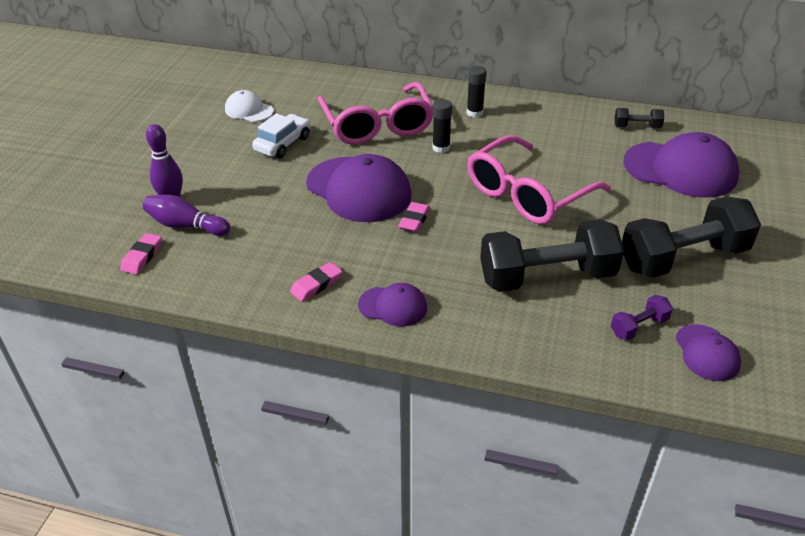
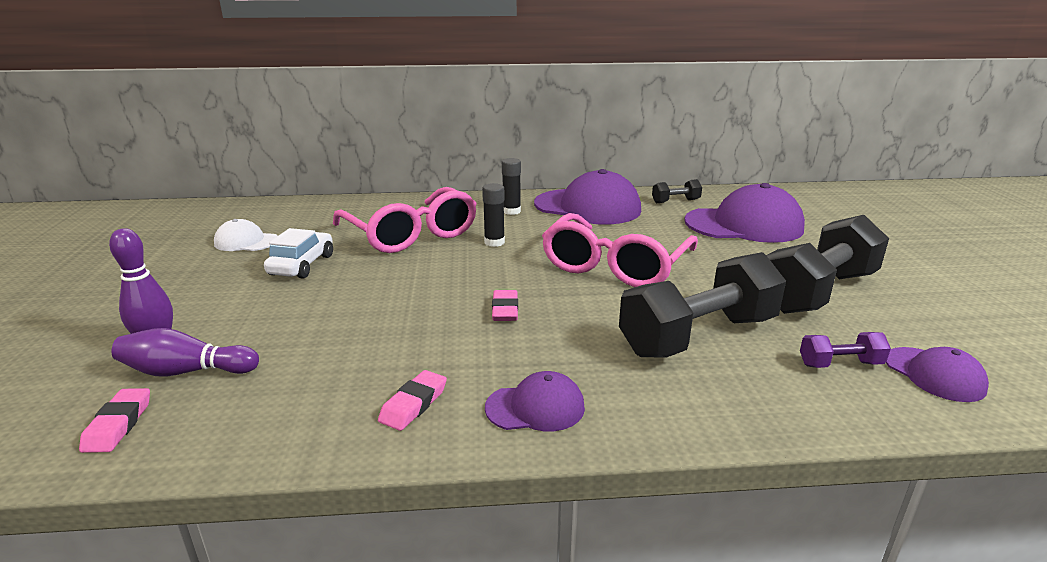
camera: 20 degrees left, 15 degrees down
purple cap [306,154,412,222] -> purple cap moved to [534,169,641,224]
purple dumbbell [611,295,673,340] -> purple dumbbell turned 45 degrees clockwise [800,332,891,368]

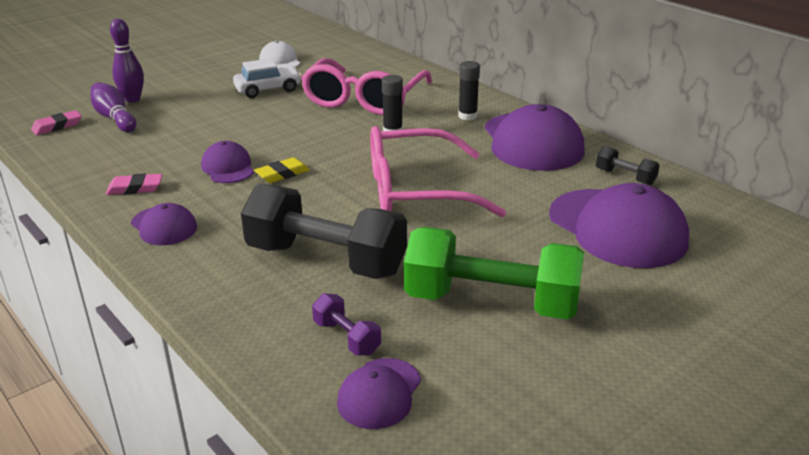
camera: 55 degrees right, 5 degrees up
pink eraser [492,290,518,321] -> yellow eraser [254,157,310,183]
black dumbbell [766,215,889,314] -> green dumbbell [404,227,584,320]
none -> purple cap [201,141,254,183]

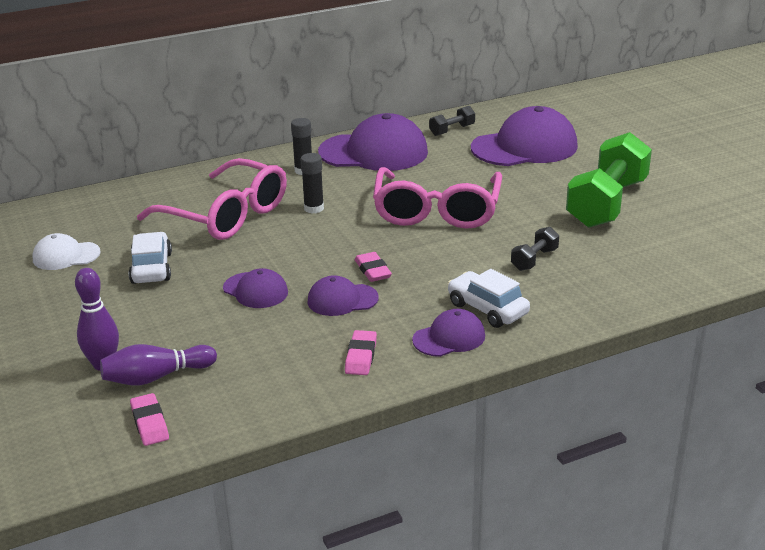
camera: 75 degrees left, 0 degrees up
black dumbbell [241,184,407,279] -> black dumbbell [511,227,559,271], size x0.44
yellow eraser [254,157,310,183] -> pink eraser [355,252,392,282]
purple dumbbell [312,293,381,355] -> none
purple cap [337,358,421,429] -> purple cap moved to [223,268,288,308]
none -> white car [447,269,530,328]

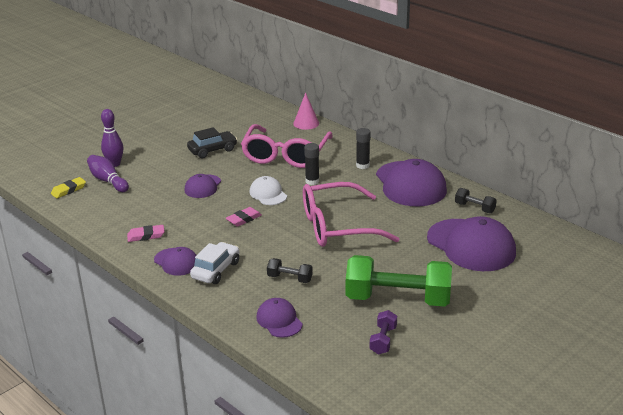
camera: 70 degrees right, 0 degrees up
white cap [32,233,101,270] -> white cap moved to [250,176,287,205]
white car [129,232,172,284] -> black car [187,127,237,158]
pink eraser [130,393,169,446] -> yellow eraser [51,177,86,198]
purple cap [307,275,379,316] -> purple cap moved to [256,298,303,338]
none -> pink cone [293,93,319,130]
none -> purple dumbbell [370,310,397,354]

